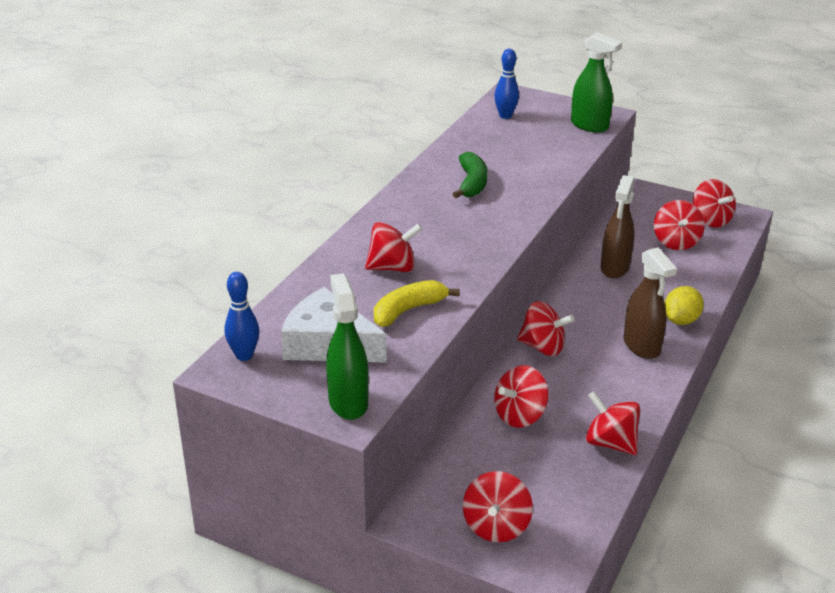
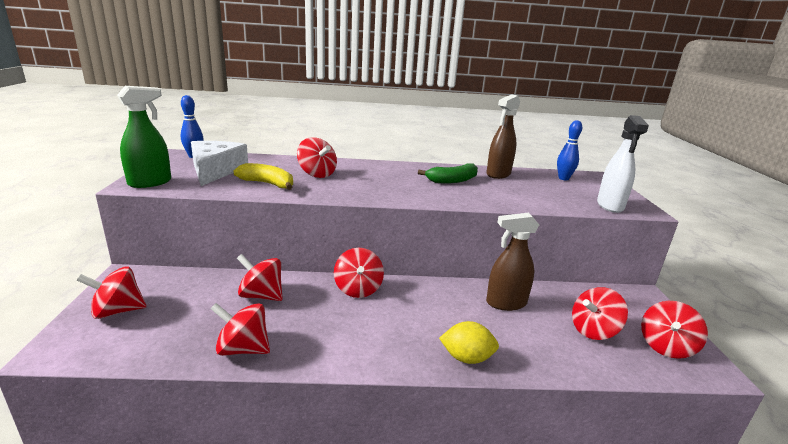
camera: 60 degrees right, 10 degrees down
green spray bottle [571,32,622,133] -> white spray bottle [597,115,649,213]
red spinning top [586,391,640,455] -> red spinning top turned 90 degrees counterclockwise [210,303,270,356]
brown spray bottle [624,247,677,359] -> brown spray bottle moved to [486,94,520,179]

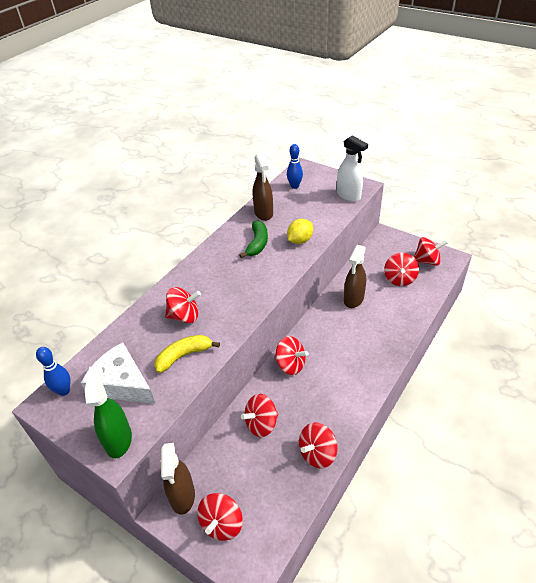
camera: 50 degrees left, 20 degrees up
yellow lemon [439,321,499,364] -> yellow lemon moved to [287,219,313,244]
red spinning top [641,301,708,359] -> red spinning top turned 75 degrees counterclockwise [414,237,448,266]
none -> brown spray bottle [161,443,195,515]

